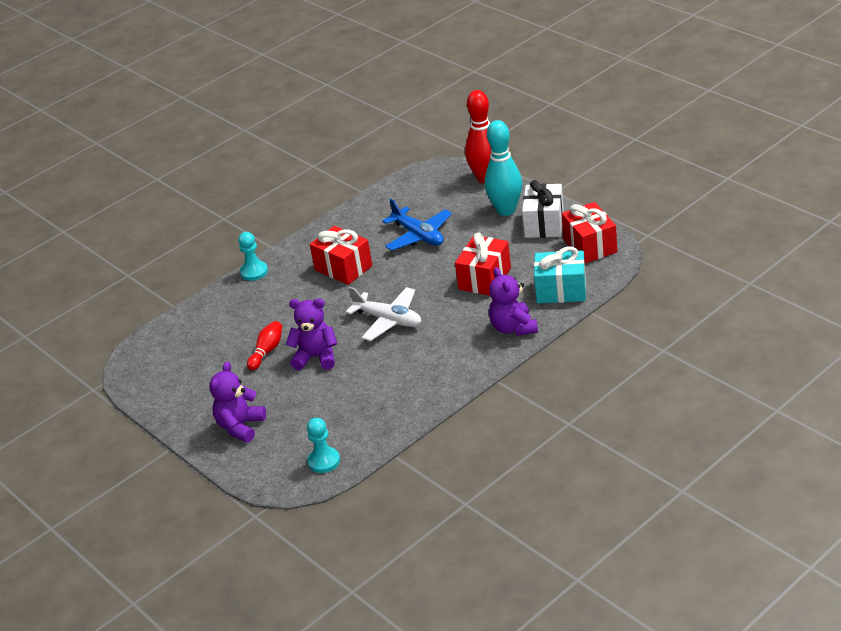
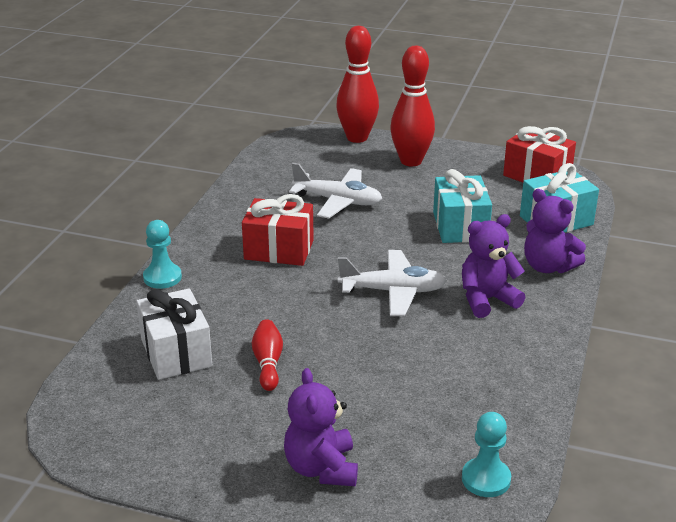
camera: 35 degrees left, 5 degrees down
purple teddy bear [286,298,337,370] -> purple teddy bear moved to [462,214,526,318]
blue plane [382,199,452,251] -> white plane [289,163,383,218]
red gift [455,233,511,296] -> turquoise gift [433,169,492,243]
turquoise bowling pin [485,120,522,216] -> red bowling pin [390,46,435,166]
white gift [522,180,564,238] -> white gift moved to [136,288,212,380]

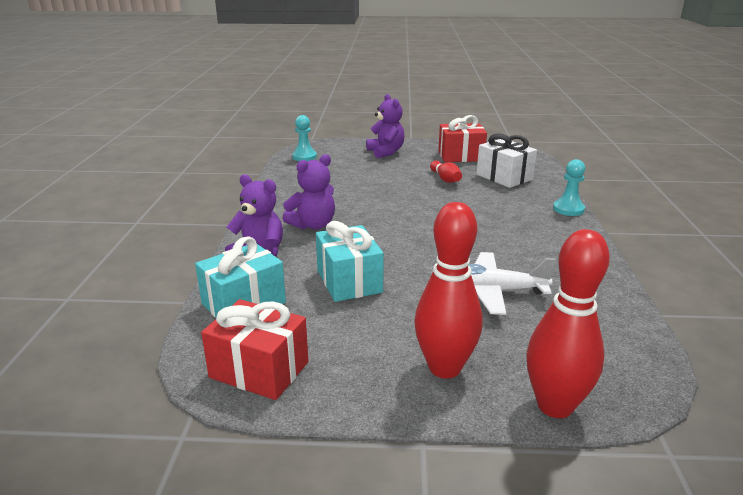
camera: 165 degrees right, 5 degrees down
red gift [242,194,314,266] -> red gift moved to [438,115,487,162]
white plane [338,250,447,316] -> none

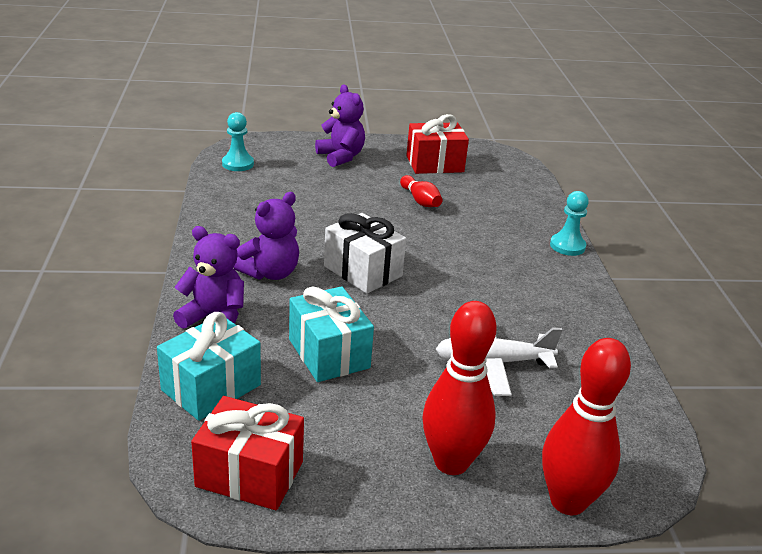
camera: 10 degrees left, 5 degrees up
white gift [476,133,537,188] -> white gift moved to [324,213,406,294]

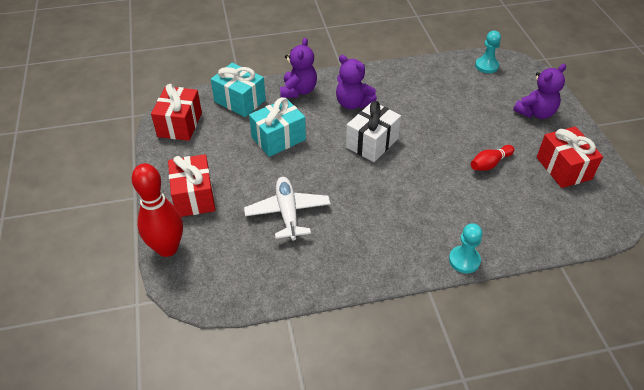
camera: 85 degrees right, 15 degrees up
red bowling pin [423,301,496,475] -> red gift [168,154,215,217]

